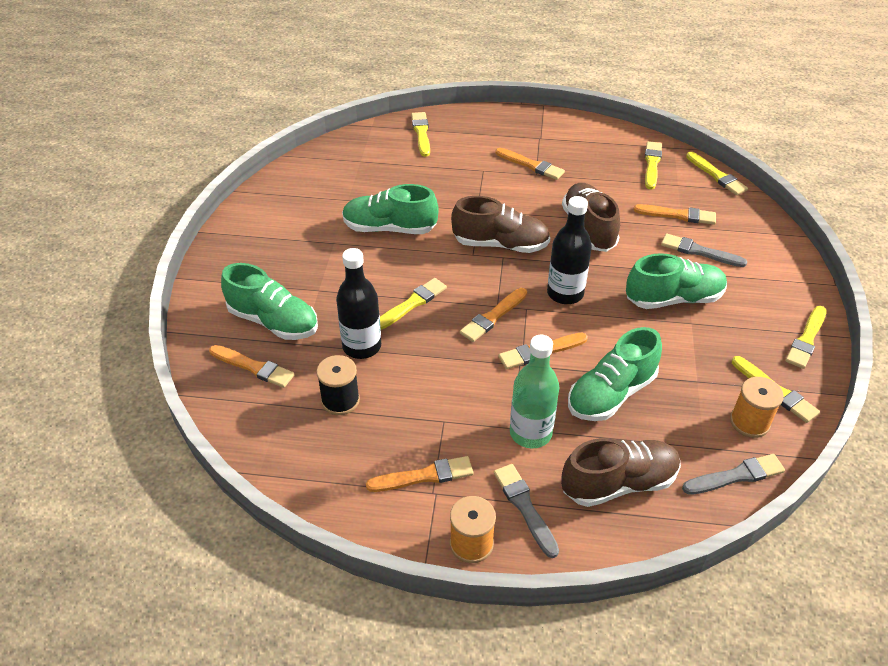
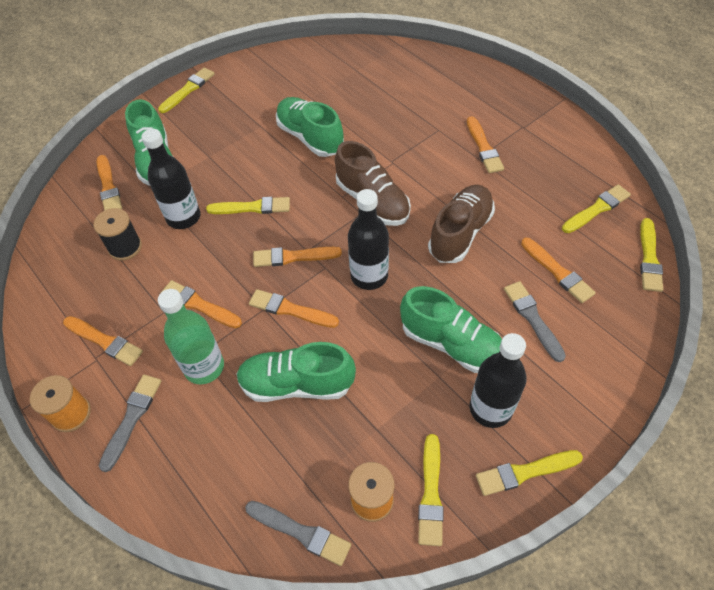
camera: 45 degrees right, 10 degrees up
yellow brush [411,112,430,157] -> yellow brush moved to [158,67,215,113]
brown shoe [561,438,681,507] -> none
none -> orange brush [161,280,242,328]
none -> black bottle [470,333,527,428]

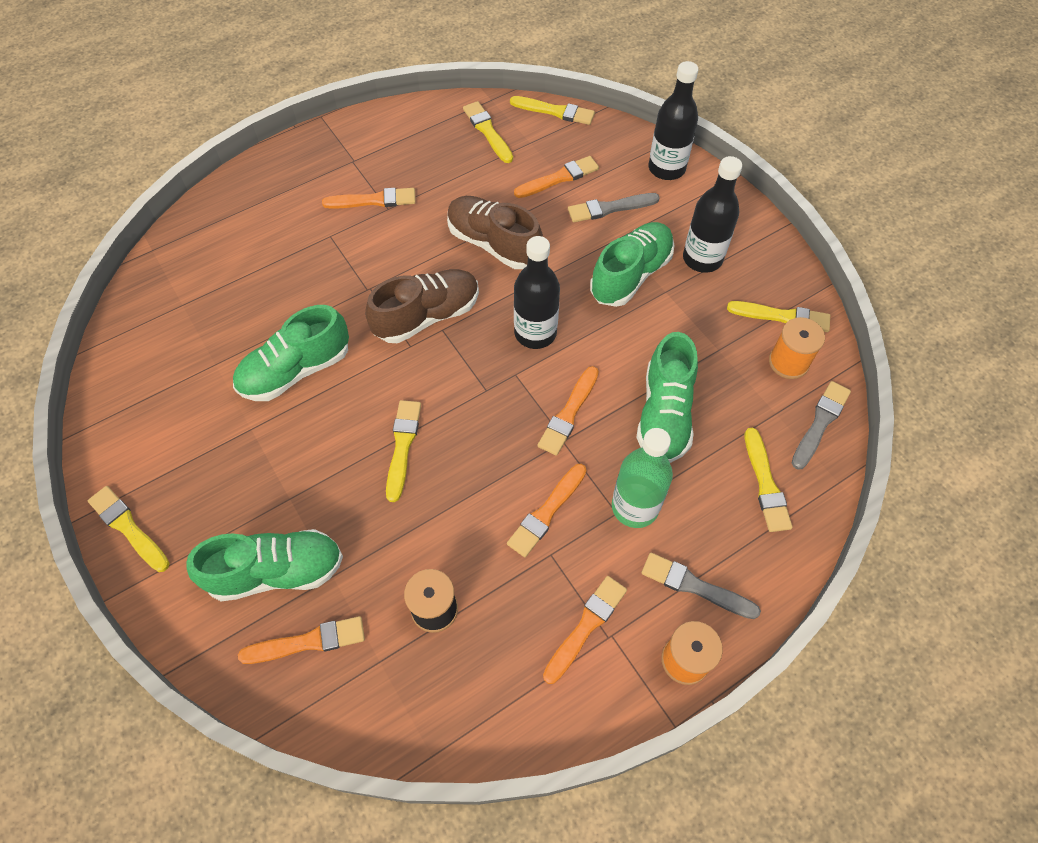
camera: 85 degrees left, 5 degrees up
black bottle [141,129,201,229] -> black bottle moved to [648,61,698,180]
orange brush [253,247,342,267] -> none
yellow brush [476,450,583,496] -> yellow brush moved to [745,428,793,532]

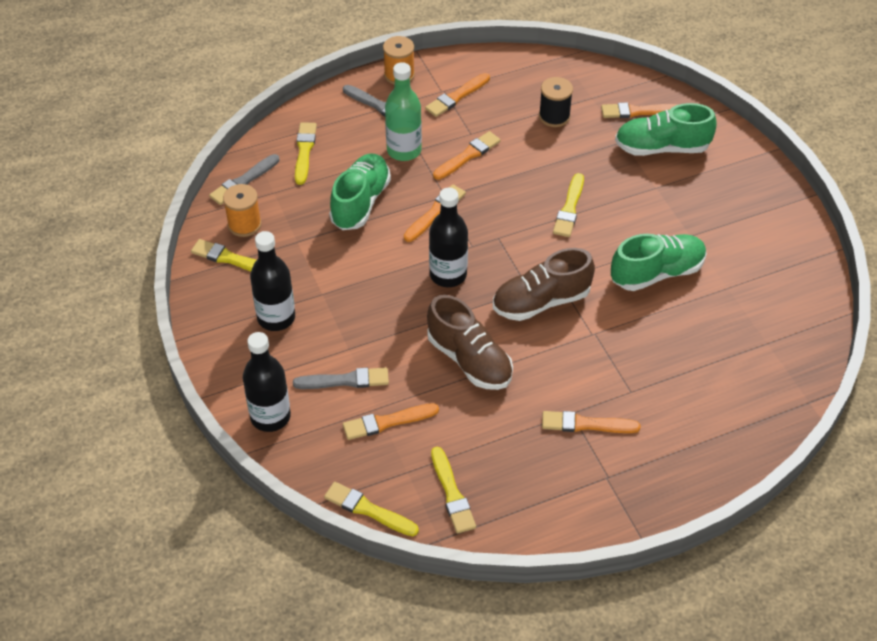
camera: 170 degrees left, 10 degrees down
yellow brush [88,486,170,572] -> none
green shoe [590,222,675,307] -> none

